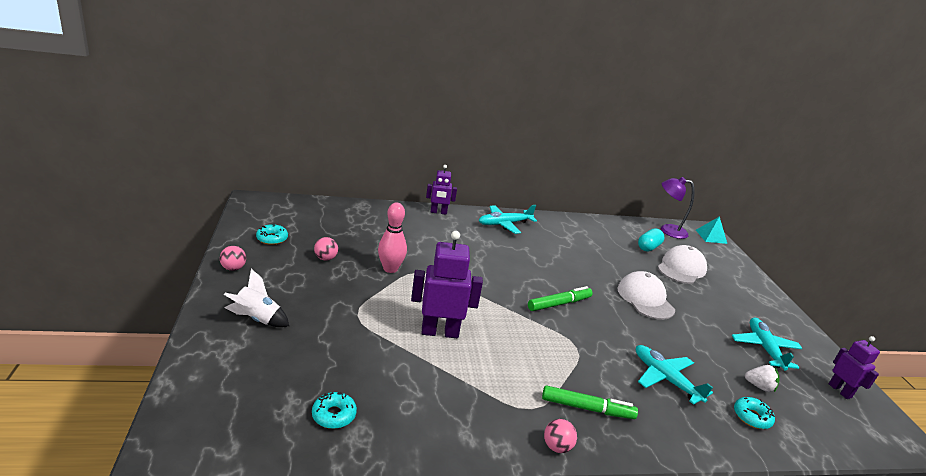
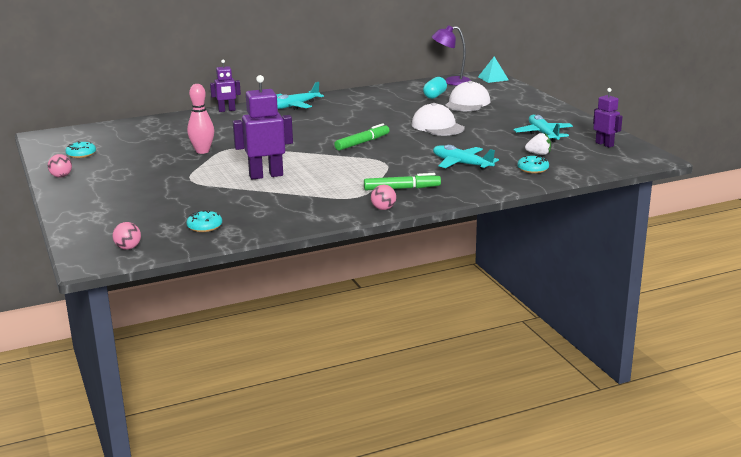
camera: 10 degrees left, 5 degrees down
white rocket [224,269,289,327] -> none
pink ball [314,237,338,261] -> pink ball moved to [113,222,141,250]

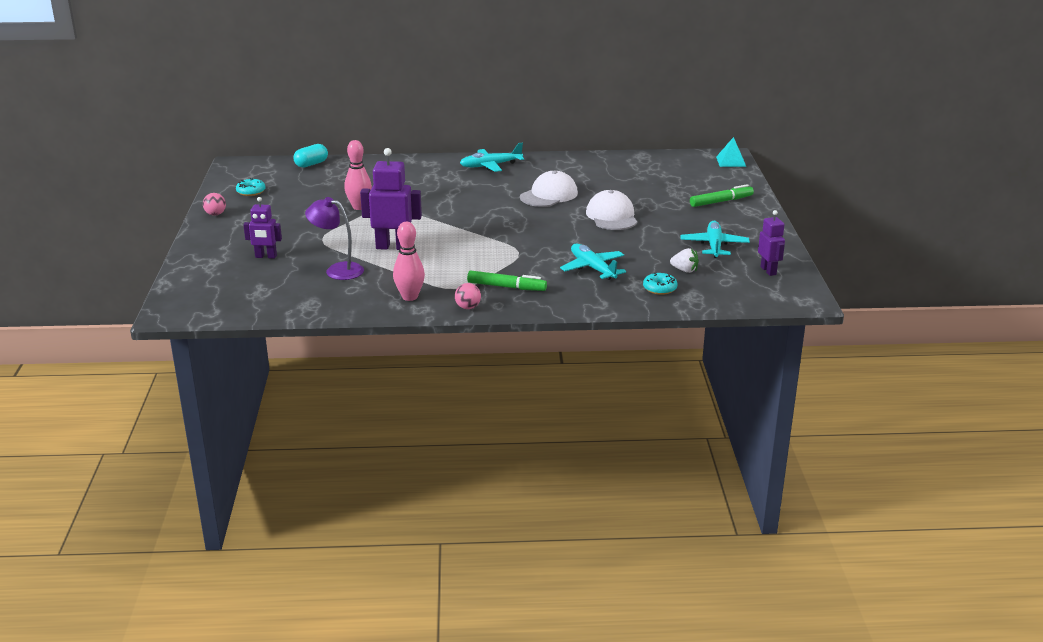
camera: 20 degrees right, 5 degrees up
pink ball [113,222,141,250] -> none
turquoise donut [186,210,222,232] -> none
purple robot [210,59,241,112] -> purple robot moved to [243,197,282,259]
green marker [334,123,389,151] -> green marker moved to [690,184,754,207]
turquoise capsule [423,77,447,99] -> turquoise capsule moved to [293,144,328,168]
purple lamp [432,25,471,86] -> purple lamp moved to [305,197,364,280]
white cap [445,81,490,111] -> white cap moved to [520,170,578,207]
none -> pink bowling pin [393,222,425,301]

